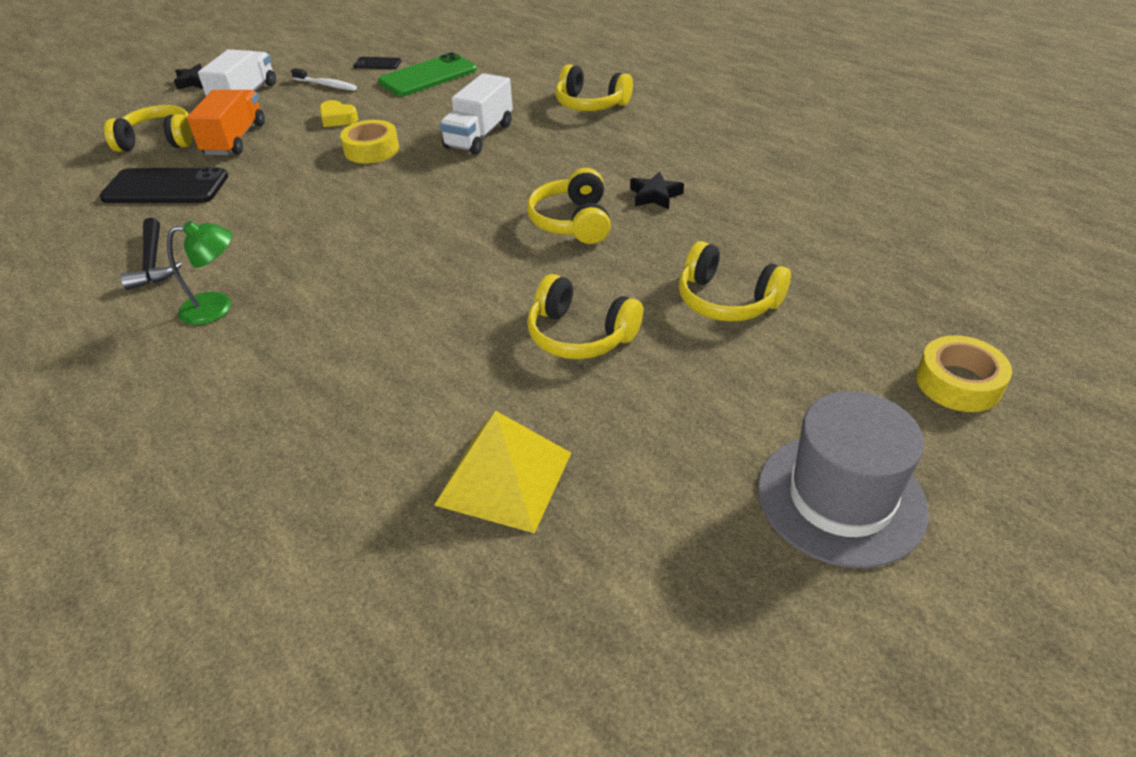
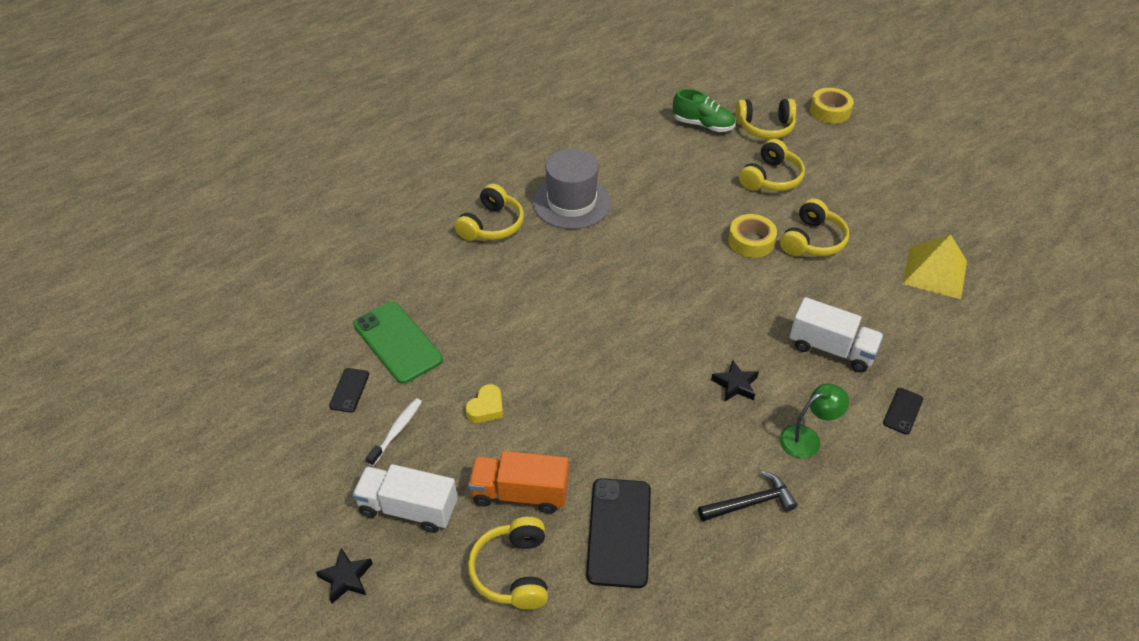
camera: 90 degrees left, 5 degrees up
green lamp [167,221,232,325] -> green lamp turned 75 degrees clockwise [779,383,849,458]
yellow tape [340,120,399,164] -> yellow tape moved to [728,214,777,258]
white truck [439,73,513,155] -> white truck moved to [790,297,884,372]
yellow headphones [527,168,611,244] -> yellow headphones moved to [735,99,796,139]
black star [630,171,684,209] -> black star moved to [711,360,759,401]
grey hat [758,391,929,568] -> grey hat moved to [532,148,611,229]
none -> green shoe [673,89,735,132]
none -> black phone [883,388,923,434]

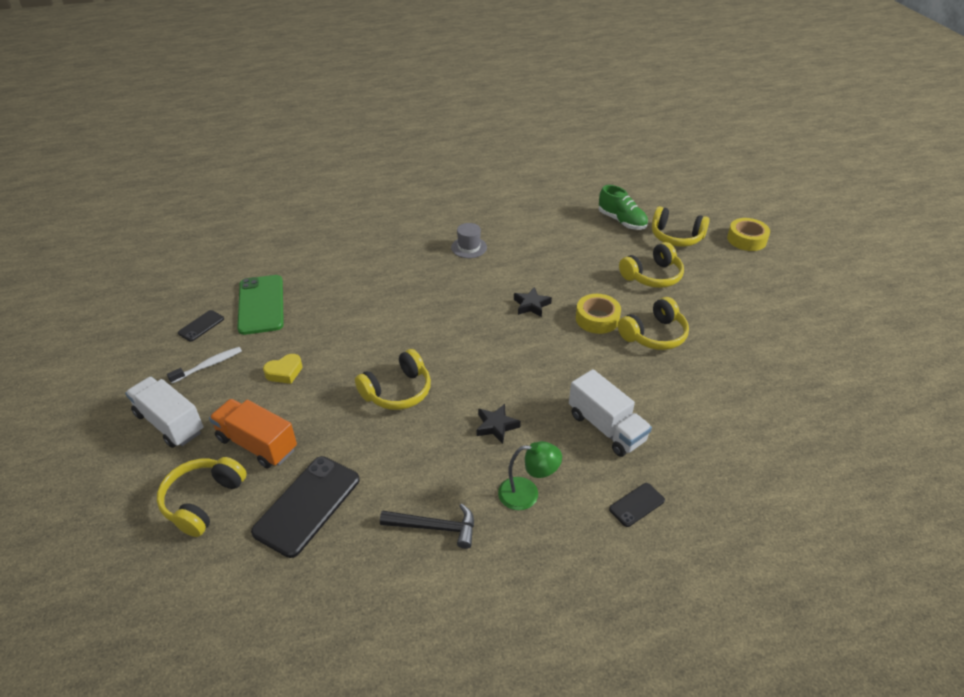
camera: 25 degrees right, 5 degrees down
black star [316,548,373,603] -> black star moved to [514,287,552,317]
yellow headphones [454,184,524,241] -> yellow headphones moved to [355,349,431,410]
grey hat [532,148,611,229] -> grey hat [451,223,487,258], size x0.52
yellow pyramid [902,234,967,299] -> none

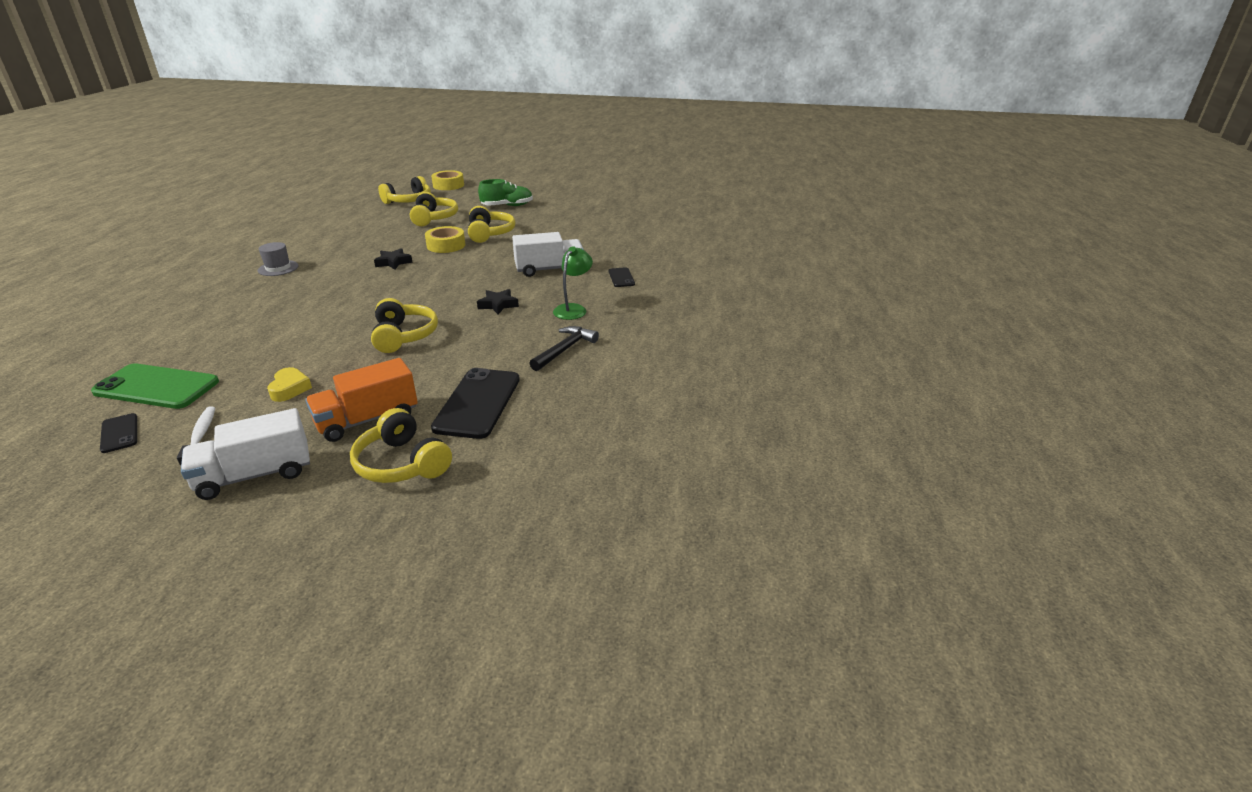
camera: 65 degrees left, 10 degrees down
black phone [251,456,360,558] -> black phone turned 45 degrees clockwise [431,368,520,439]
green shoe [599,185,648,230] -> green shoe moved to [478,179,533,206]

